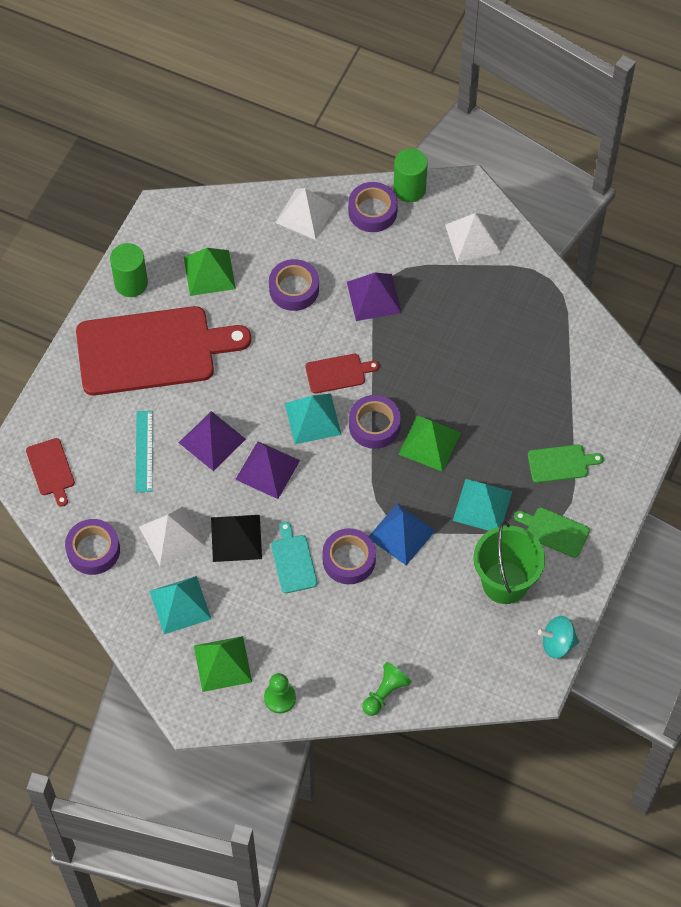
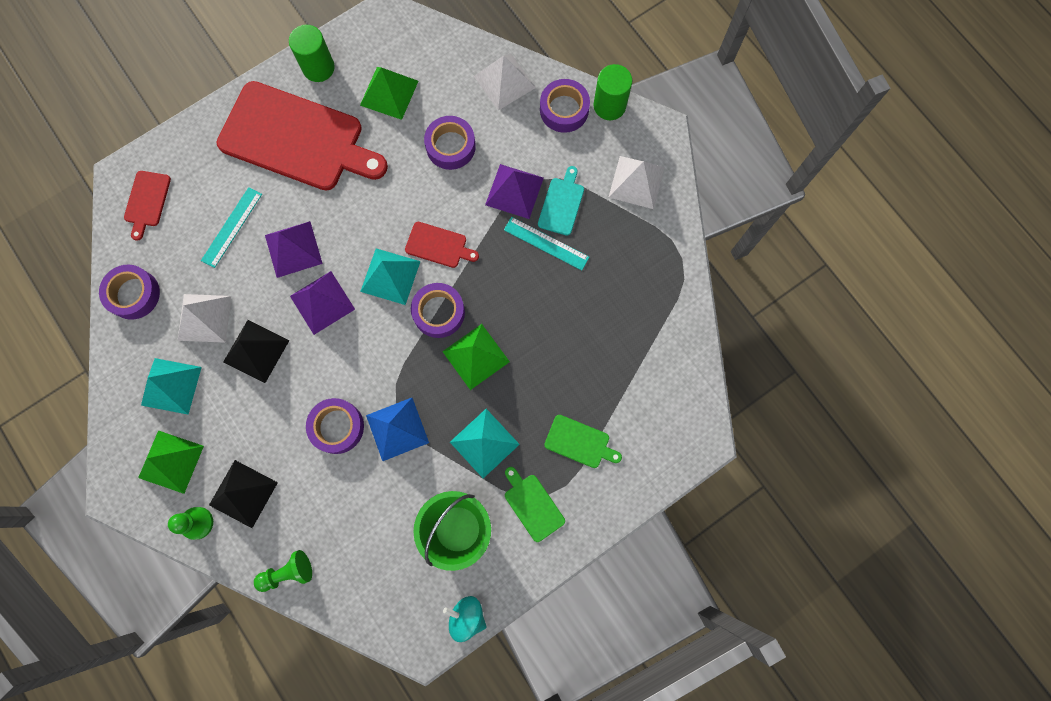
camera: 30 degrees right, 15 degrees up
turquoise cutting board [271,522,317,593] -> turquoise cutting board moved to [538,166,584,236]
none -> black pyramid [209,460,278,528]
none -> turquoise ruler [504,217,589,271]

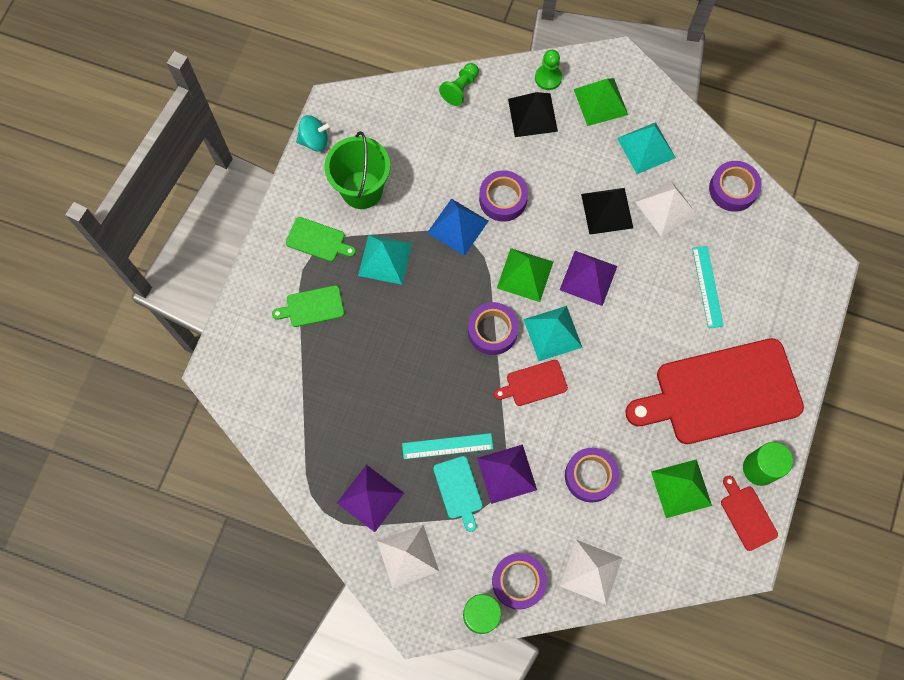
camera: 145 degrees right, 5 degrees down
red cutting board [124,171,171,241] -> red cutting board moved to [721,476,778,551]
purple pyramid [265,221,323,278] -> purple pyramid moved to [337,465,404,532]
green pyramid [442,324,510,390] -> green pyramid moved to [497,248,553,302]

